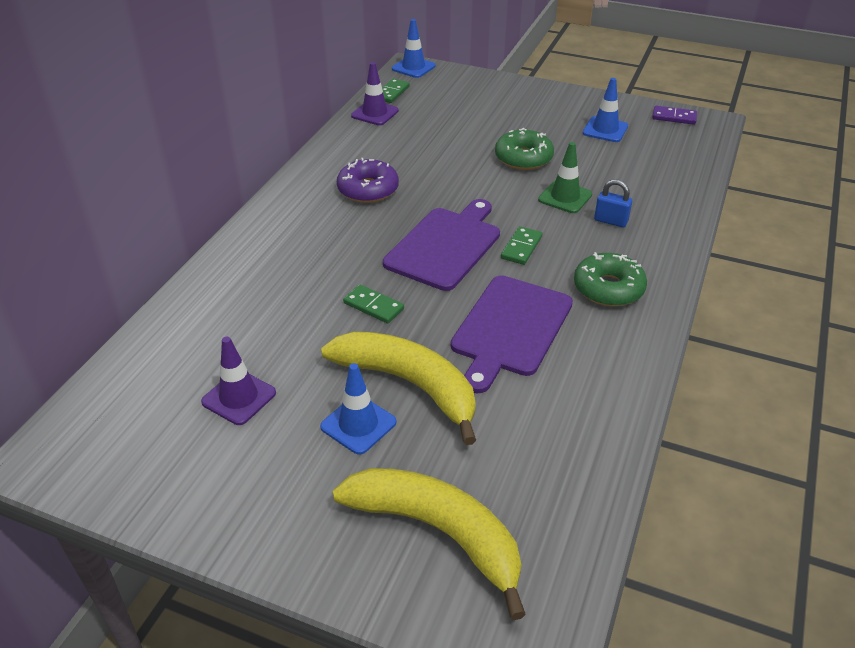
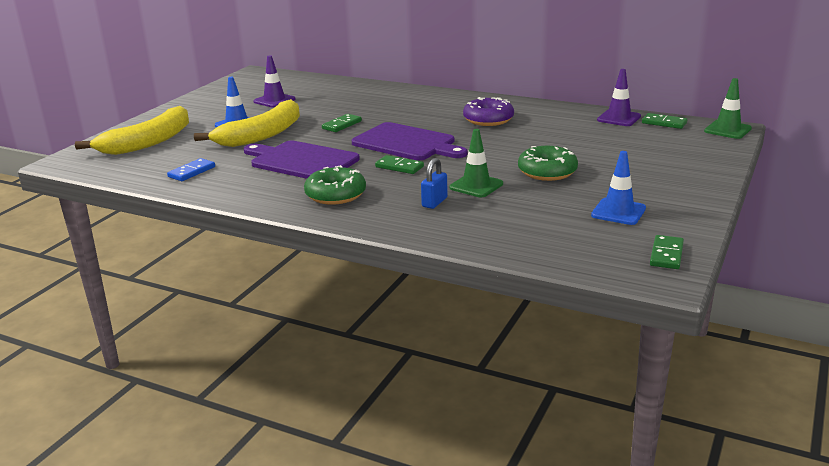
camera: 95 degrees right, 15 degrees down
blue traffic cone [392,19,436,78] -> green traffic cone [704,78,752,139]
purple domino [652,106,697,125] -> green domino [650,235,684,269]
none -> blue domino [167,158,215,181]

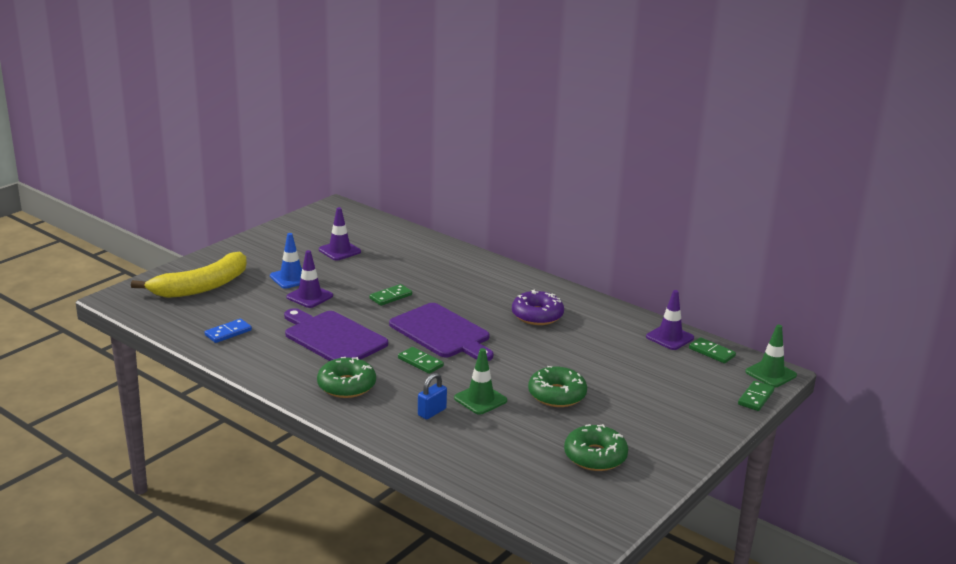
camera: 10 degrees right, 0 degrees up
yellow banana [194,99,300,147] -> purple traffic cone [286,250,333,308]
blue traffic cone [591,151,646,225] -> green donut [564,424,628,471]
green domino [650,235,684,269] -> green domino moved to [738,381,774,411]

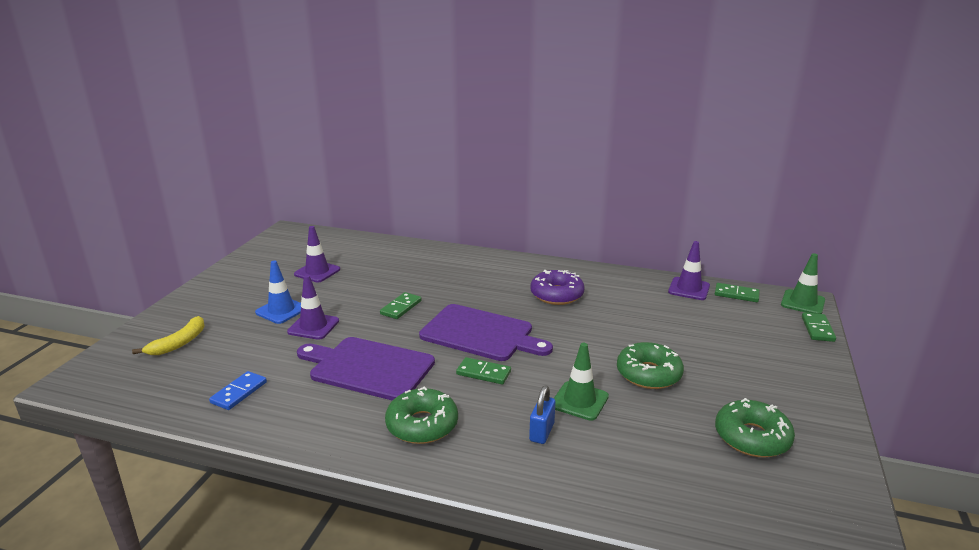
camera: 20 degrees left, 0 degrees up
yellow banana [131,251,247,298] -> yellow banana [132,316,205,355], size x0.53

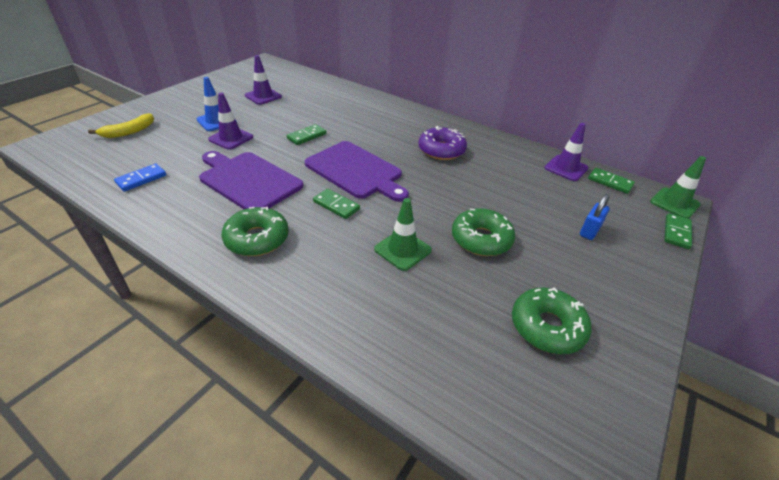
camera: 15 degrees right, 15 degrees up
blue padlock [529,385,556,444] -> blue padlock moved to [580,194,610,240]

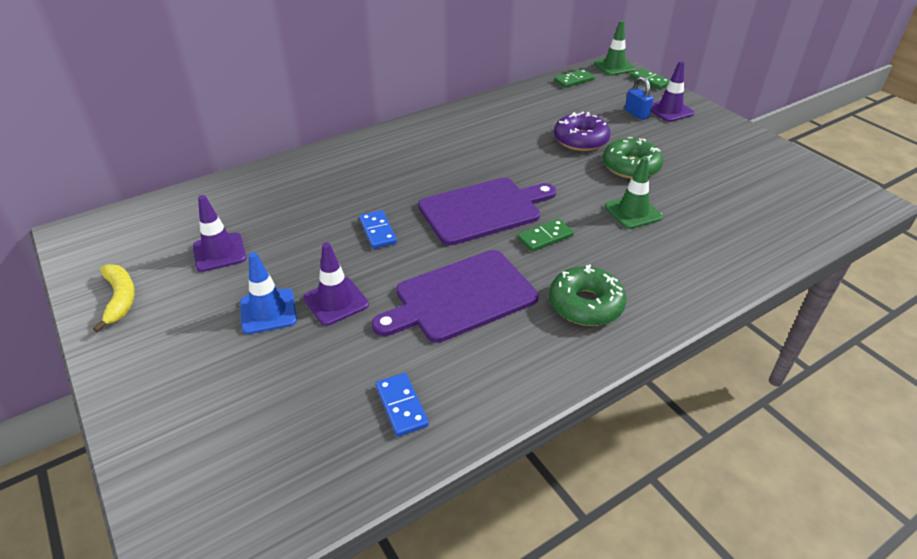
camera: 65 degrees left, 0 degrees up
yellow banana [88,113,154,138] -> yellow banana moved to [93,264,135,333]
green domino [287,124,326,145] -> blue domino [359,210,397,249]
purple donut [418,126,467,160] -> purple donut moved to [554,112,610,151]
green donut [512,287,592,354] -> none
purple traffic cone [544,123,588,181] -> purple traffic cone moved to [651,61,694,122]

